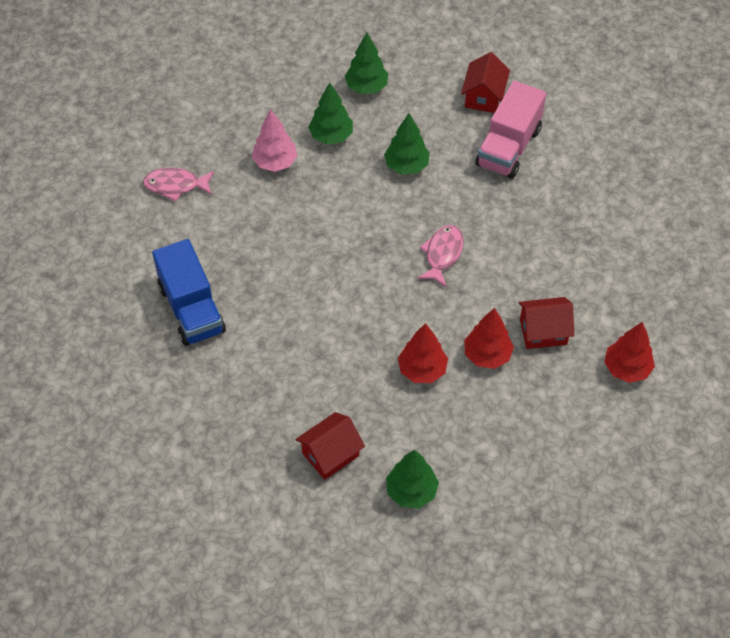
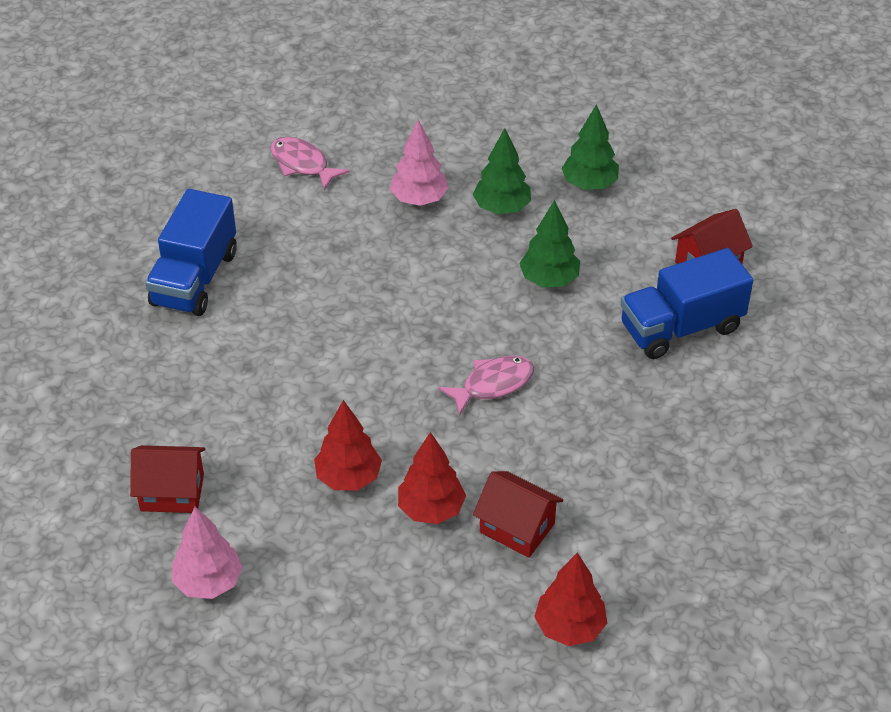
camera: 40 degrees right, 10 degrees down
green tree [386,450,439,508] -> pink tree [172,507,243,599]
pink truck [476,81,546,179] -> blue truck [621,248,753,359]

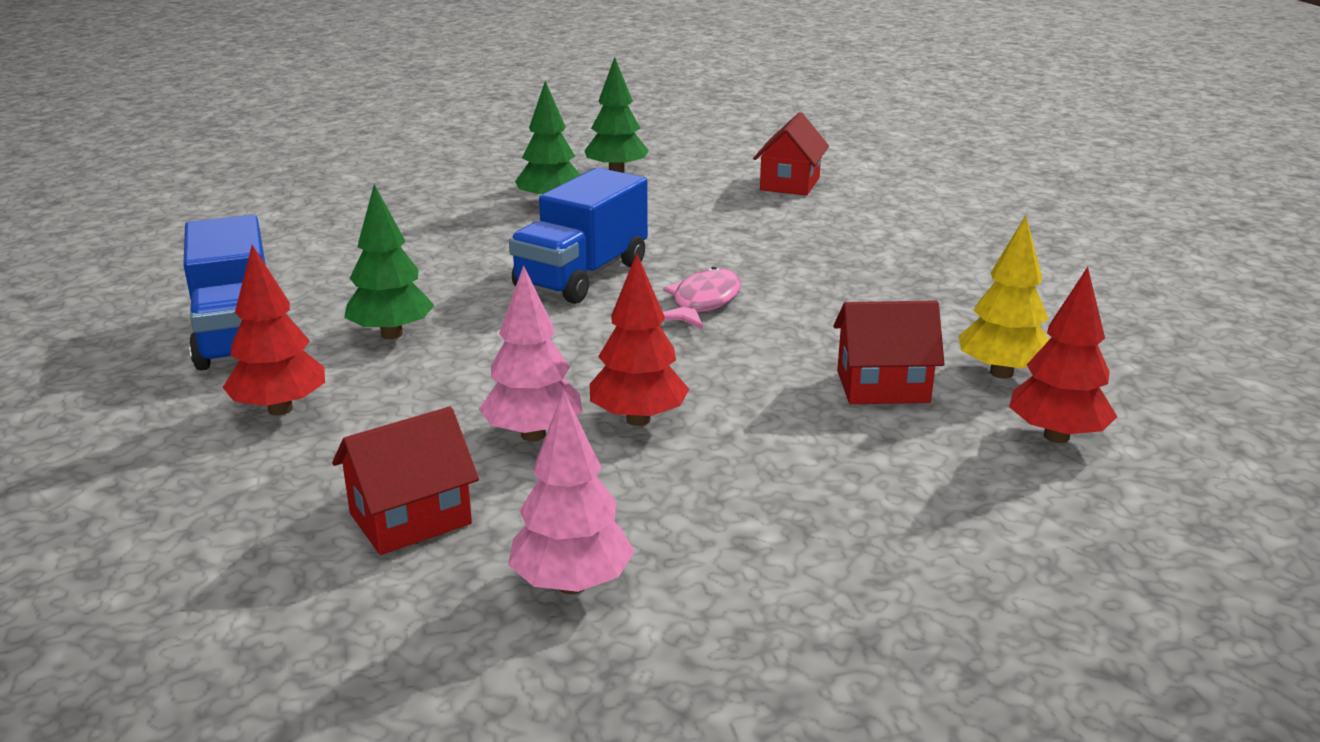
camera: 35 degrees left, 20 degrees down
pink fish [270,137,350,191] -> none
pink tree [390,120,448,206] -> pink tree moved to [479,265,582,441]
red tree [398,432,466,524] -> red tree moved to [222,245,325,415]
green tree [519,200,580,287] -> green tree moved to [344,184,435,339]
blue truck [621,248,753,359] -> blue truck moved to [509,168,648,304]
none -> yellow tree [958,215,1049,379]

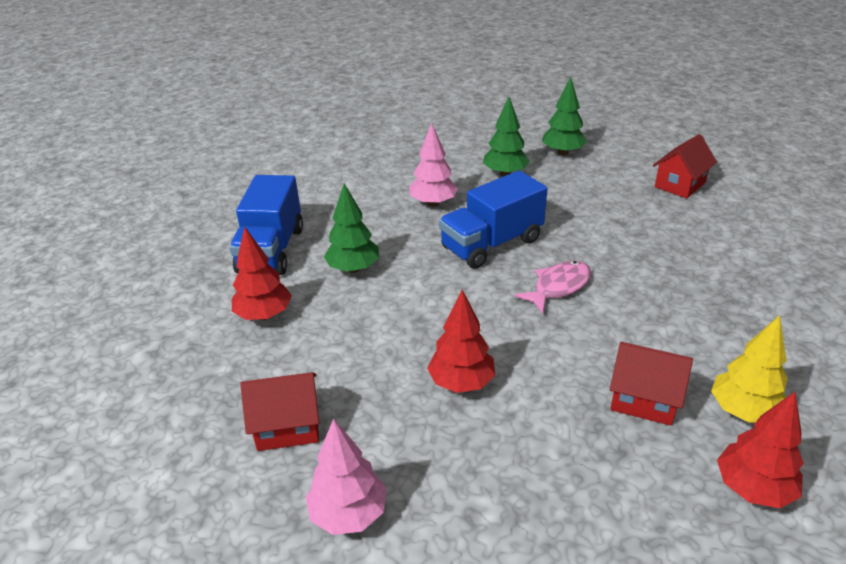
camera: 25 degrees right, 10 degrees up
pink tree [479,265,582,441] -> pink tree moved to [409,123,458,207]

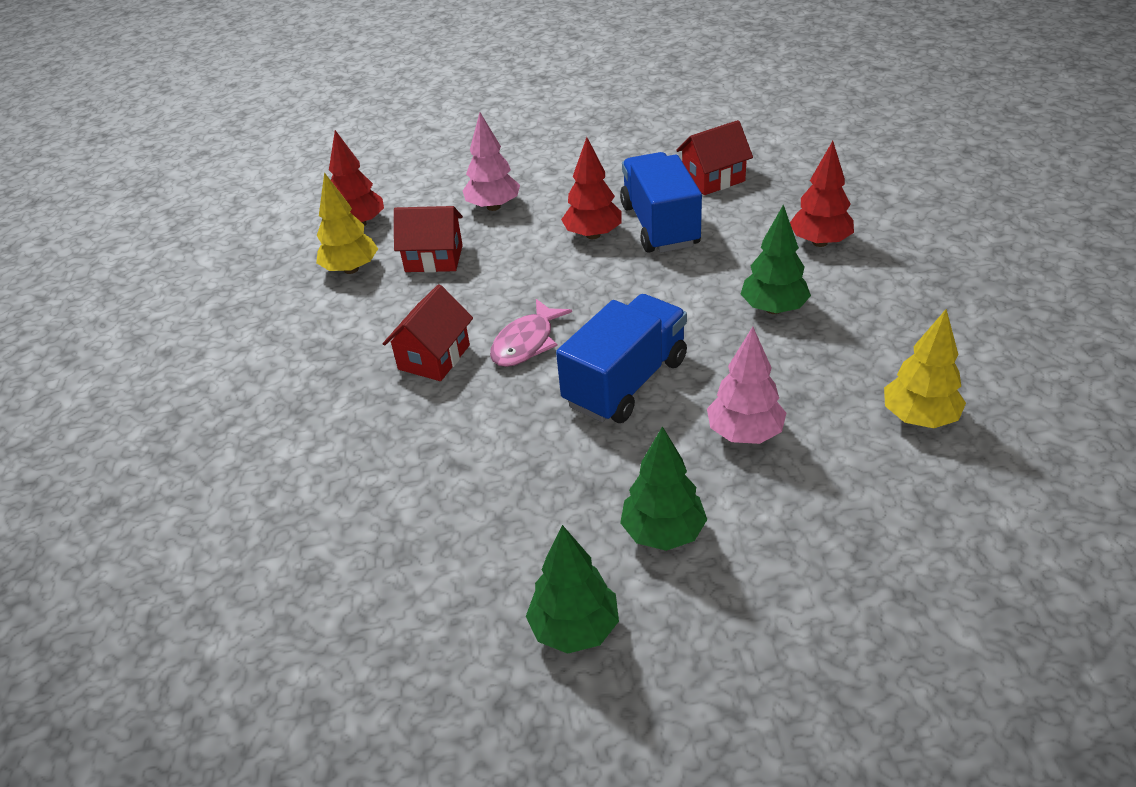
camera: 165 degrees right, 5 degrees up
blue truck [229,175,303,275] -> blue truck moved to [620,152,702,253]
pink tree [306,418,387,535] -> pink tree moved to [463,112,520,211]
red house [653,134,717,199] -> red house moved to [383,284,473,381]
none -> yellow tree [884,309,966,428]

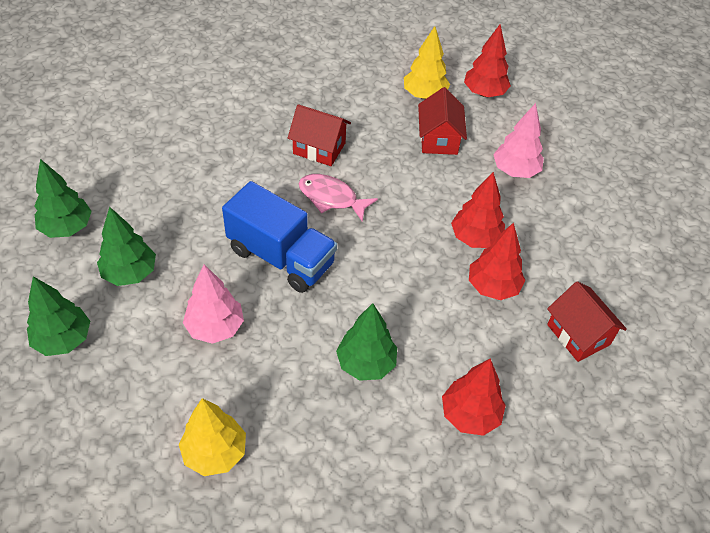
camera: 80 degrees right, 10 degrees up
blue truck [620,152,702,253] -> red tree [469,223,525,300]
none -> green tree [27,276,90,356]

